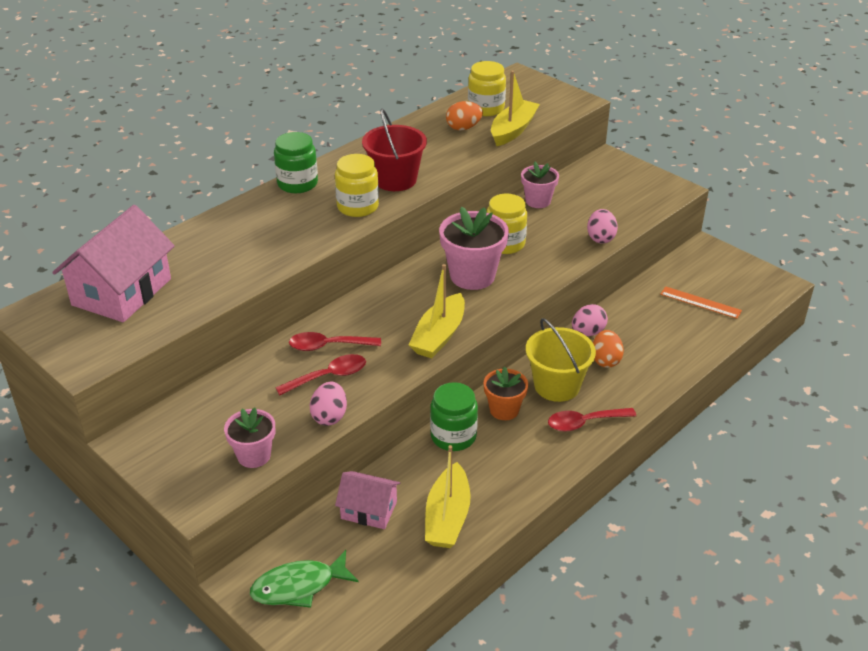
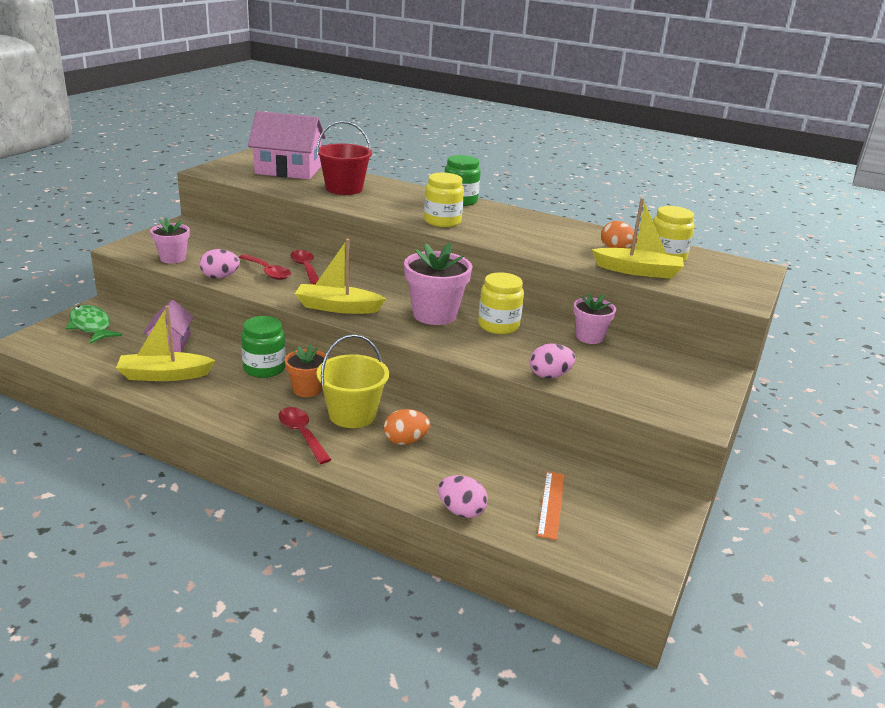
camera: 70 degrees right, 10 degrees down
red bucket [362,108,427,191] -> red bucket moved to [317,121,372,195]
pink egg [572,304,608,336] -> pink egg moved to [438,475,488,518]

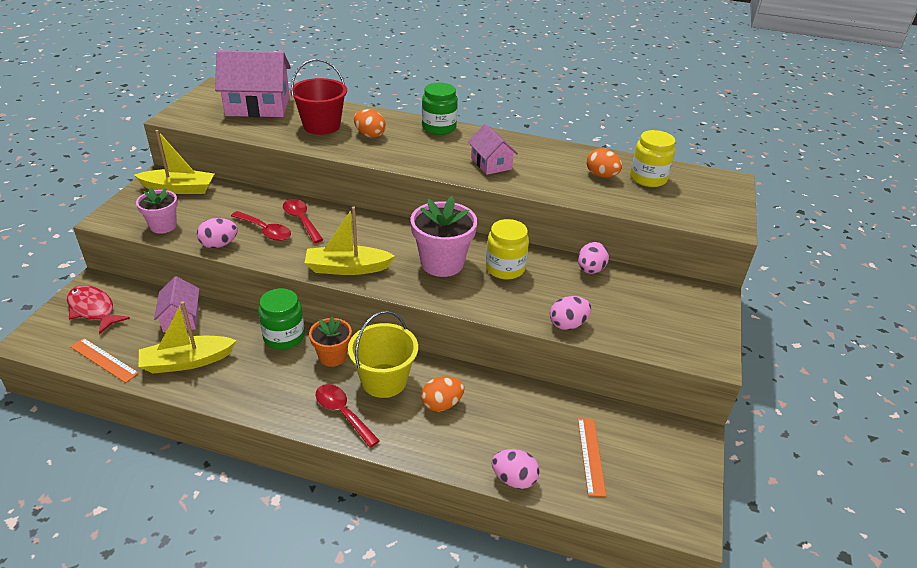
camera: 10 degrees left, 10 degrees up
green fish [66,305,122,344] -> red fish [67,285,130,334]
yellow jar [424,173,464,227] -> none
pink flower pot [573,293,616,344] -> pink egg [578,242,609,274]
yellow boat [591,198,684,279] -> yellow boat moved to [134,130,215,194]
none -> orange ruler [70,338,139,383]
none -> orange egg [354,109,386,138]
none -> pink house [468,124,518,175]

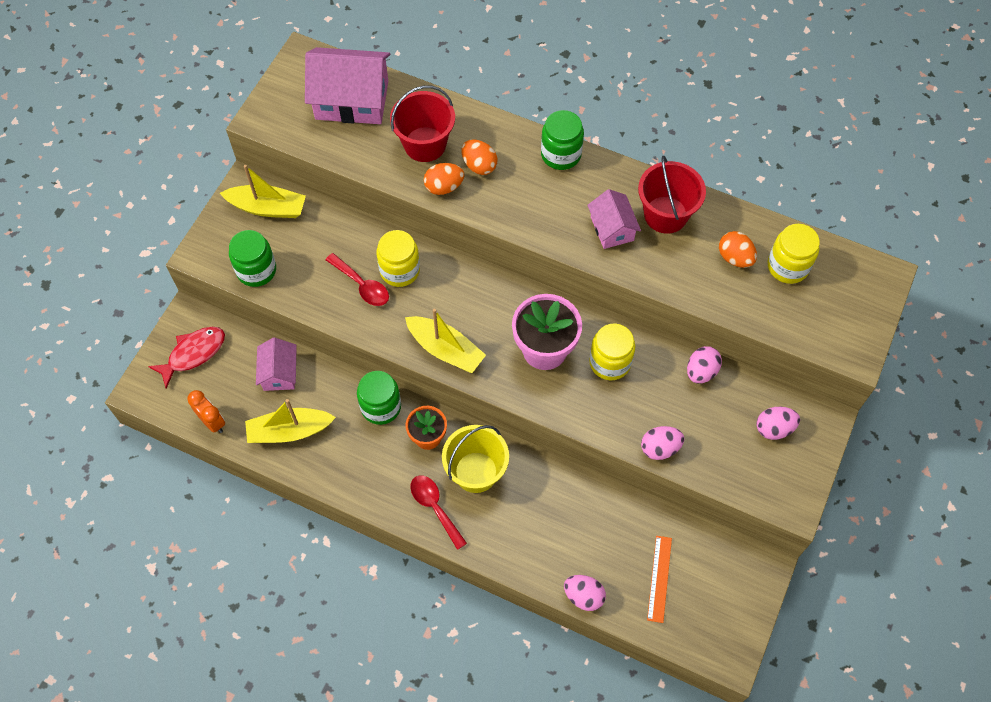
camera: 10 degrees right, 25 degrees up
red fish [67,285,130,334] -> red fish turned 90 degrees clockwise [148,327,225,388]
orange ruler [70,338,139,383] -> orange clock [187,390,225,433]
pink flower pot [136,187,178,234] -> green jar [229,230,276,287]
pink egg [197,218,238,248] -> pink egg moved to [756,407,800,440]
red spoon [283,199,323,243] -> yellow jar [376,230,420,287]
yellow boat [305,207,395,275] -> yellow boat turned 150 degrees counterclockwise [405,309,486,373]
orange egg [421,376,464,412] -> orange egg moved to [424,163,464,195]
none -> red bucket [638,156,706,234]

